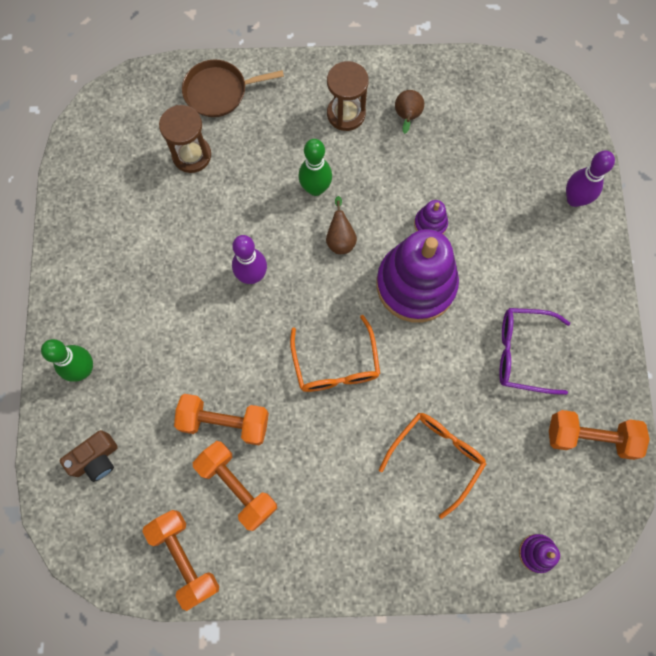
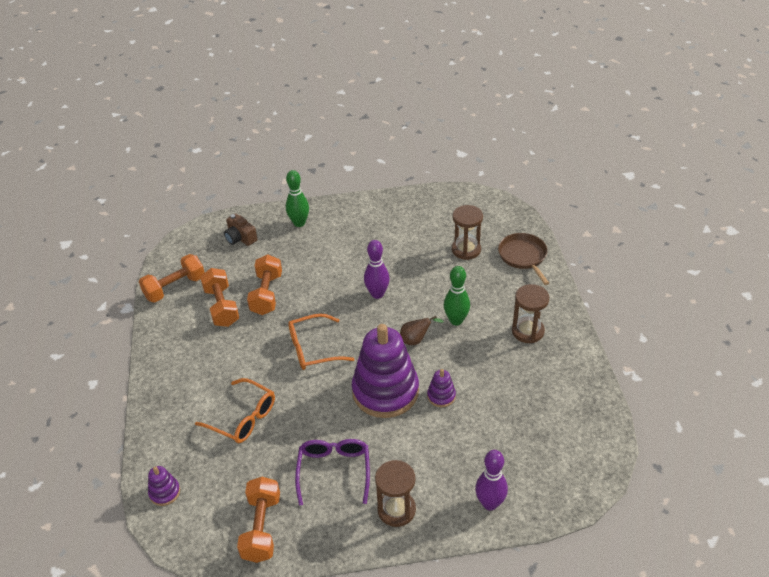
camera: 85 degrees right, 30 degrees down
orange dumbbell [193,441,277,531] -> orange dumbbell turned 60 degrees counterclockwise [200,268,239,327]
brown pear [395,90,424,134] -> none
none -> brown hourglass [375,460,416,527]

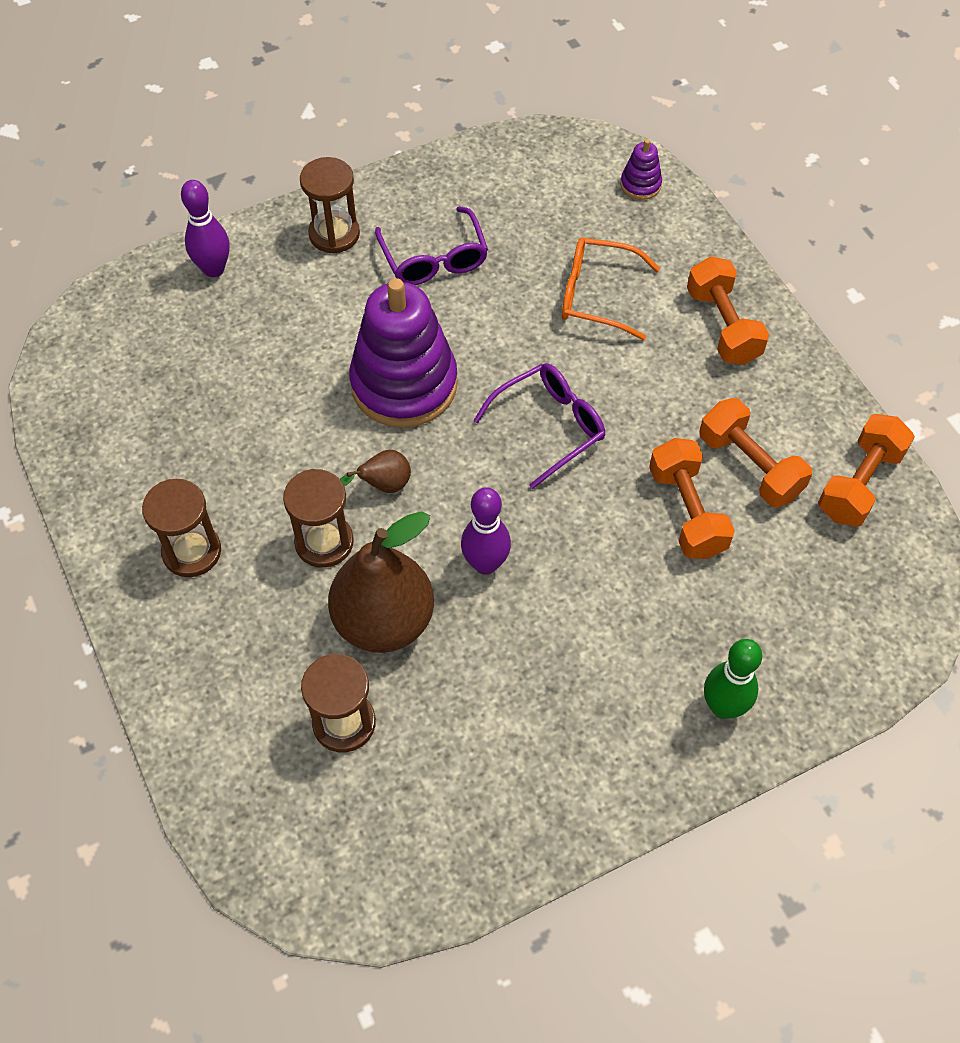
camera: 160 degrees right, 15 degrees up
brown camera [224,214,257,246] -> none
orange dumbbell [237,477,280,563] -> orange dumbbell moved to [687,256,769,365]
orange glasses [288,313,354,370] -> purple glasses [473,363,605,489]
purple stacking toy [427,369,456,407] -> none
green bowling pin [444,266,470,325] -> brown hourglass [283,469,354,568]
brown pan [498,233,549,285] -> none
none -> brown pear [328,511,434,653]

